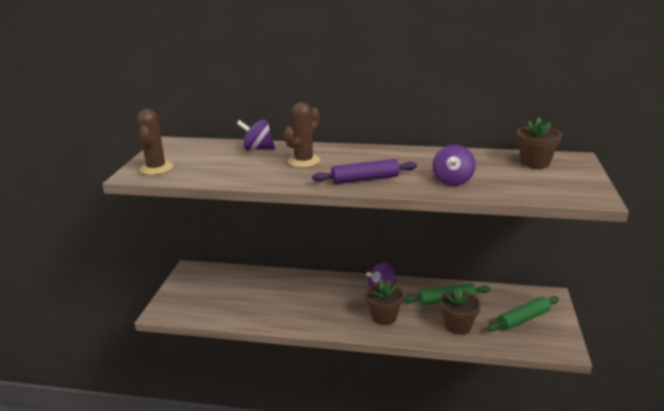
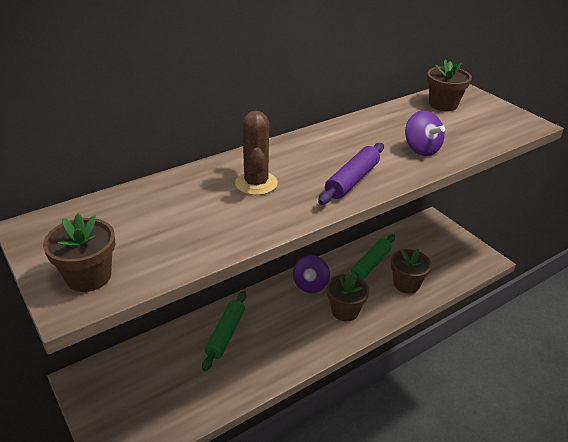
camera: 45 degrees left, 10 degrees up
brown cactus [137,109,173,175] -> brown flower pot [43,214,115,292]
purple spinning top [237,120,275,150] -> none
green rolling pin [487,296,559,332] -> green rolling pin moved to [202,291,246,371]

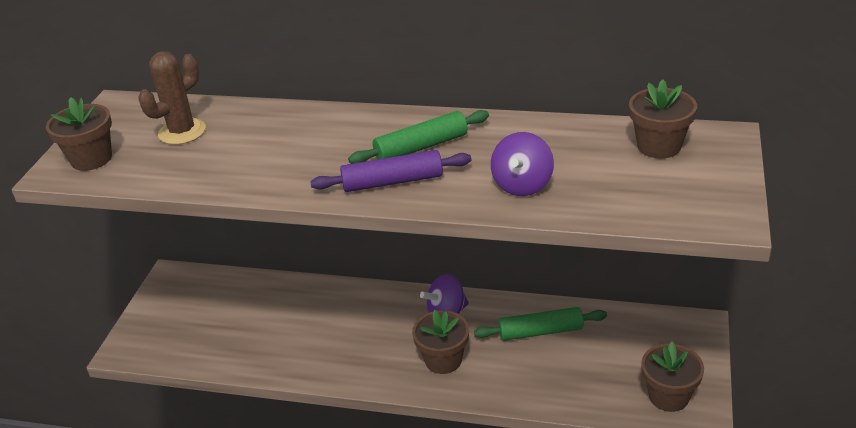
camera: 50 degrees right, 0 degrees up
green rolling pin [202,291,246,371] -> green rolling pin moved to [348,110,489,164]
brown cactus [235,111,278,195] -> brown cactus moved to [139,51,206,145]
brown flower pot [391,249,432,294] -> brown flower pot moved to [641,342,704,412]

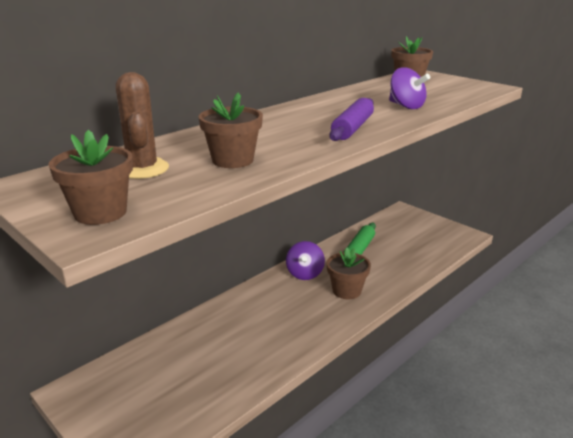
camera: 60 degrees left, 10 degrees down
green rolling pin [348,110,489,164] -> none
brown flower pot [641,342,704,412] -> brown flower pot moved to [198,92,263,168]

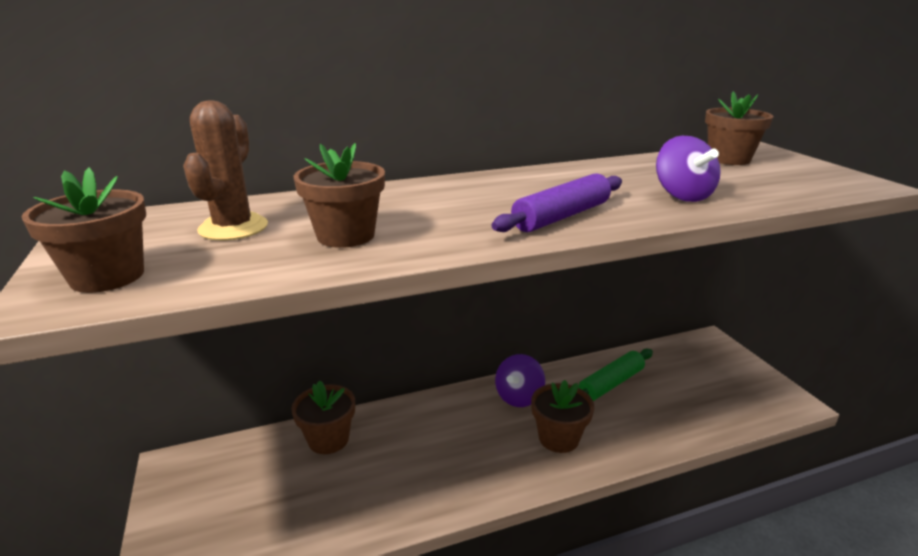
camera: 25 degrees right, 0 degrees up
none -> brown flower pot [291,380,355,454]

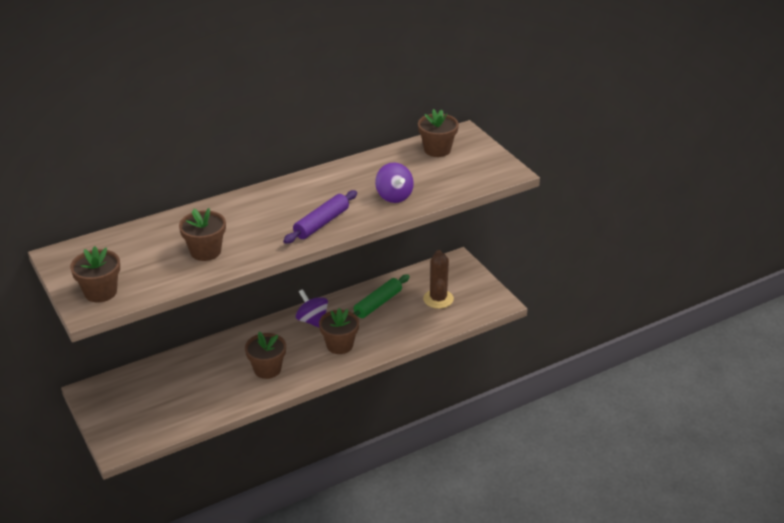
camera: 10 degrees left, 10 degrees up
brown cactus [183,100,268,240] -> brown cactus moved to [423,250,454,309]
brown flower pot [291,380,355,454] -> brown flower pot moved to [245,332,286,379]
purple spinning top [495,354,545,407] -> purple spinning top turned 120 degrees clockwise [296,289,328,328]

